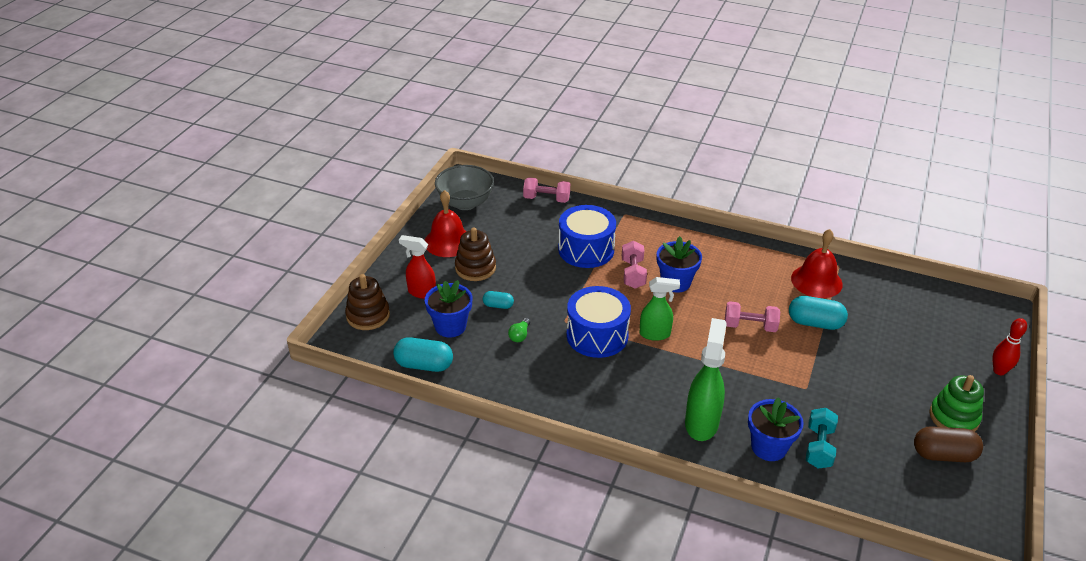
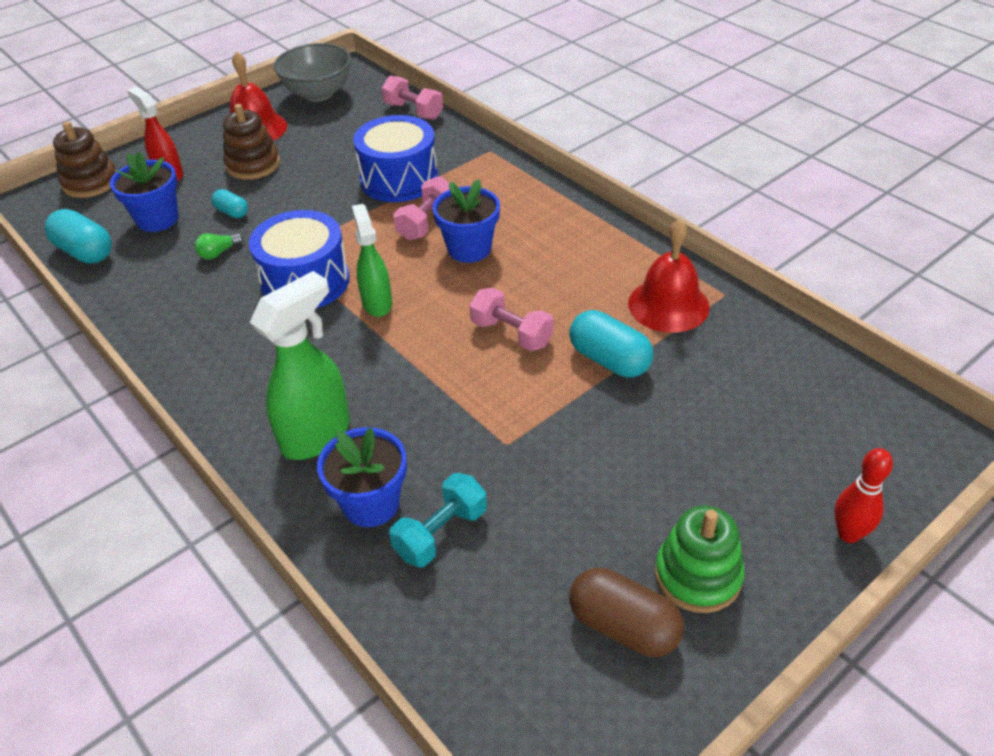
camera: 30 degrees right, 5 degrees up
green spray bottle [639,277,680,341] -> green spray bottle turned 135 degrees counterclockwise [352,204,392,317]

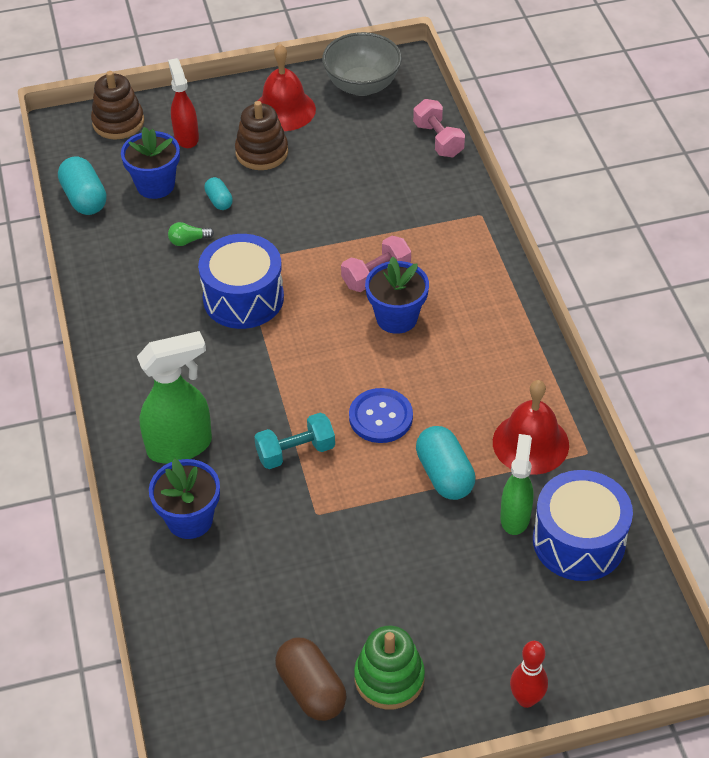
camera: 25 degrees right, 5 degrees up
green spray bottle [352,204,392,317] -> green spray bottle moved to [500,434,534,535]
blue drum [353,115,438,202] -> blue drum moved to [533,470,633,581]
turquoise dumbbell [389,473,487,567] -> turquoise dumbbell moved to [254,412,335,469]
pink dumbbell [470,288,554,351] -> blue button [349,388,413,443]

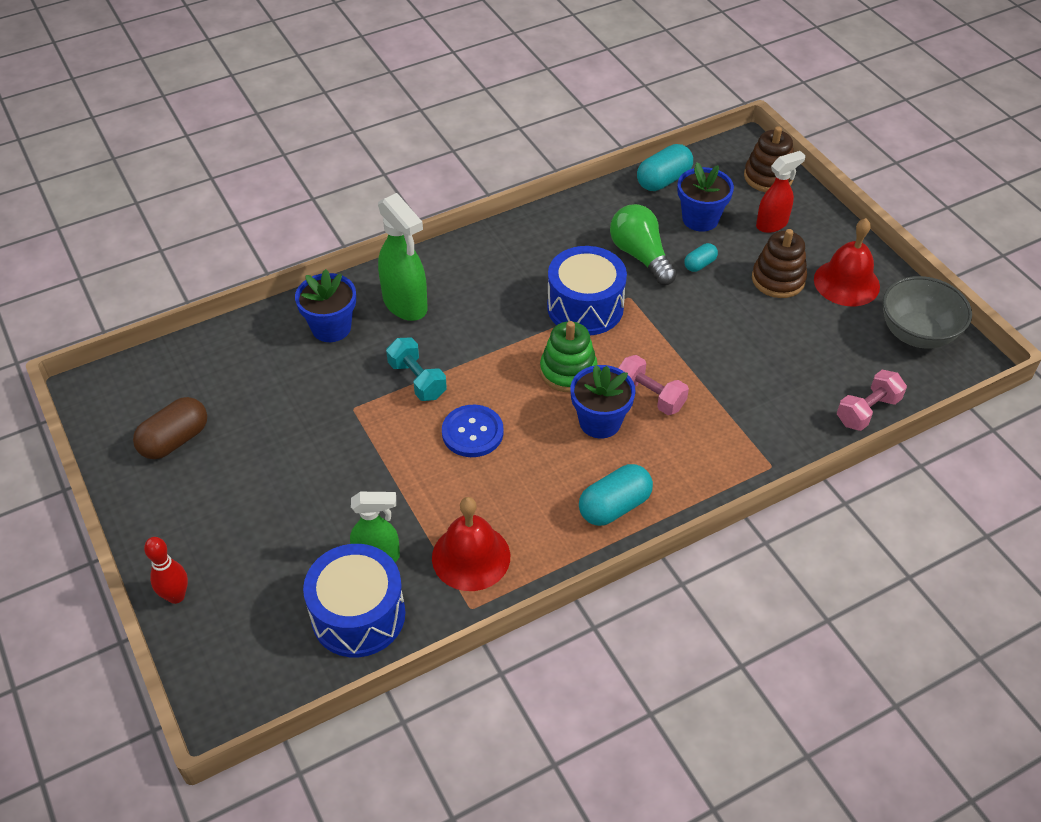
camera: 75 degrees right, 0 degrees up
green light bulb [168,222,214,246] -> green light bulb [610,204,677,285], size x2.16
green stacking toy [354,626,425,709] -> green stacking toy moved to [540,321,598,392]
turquoise capsule [416,426,475,500] -> turquoise capsule moved to [579,464,653,526]

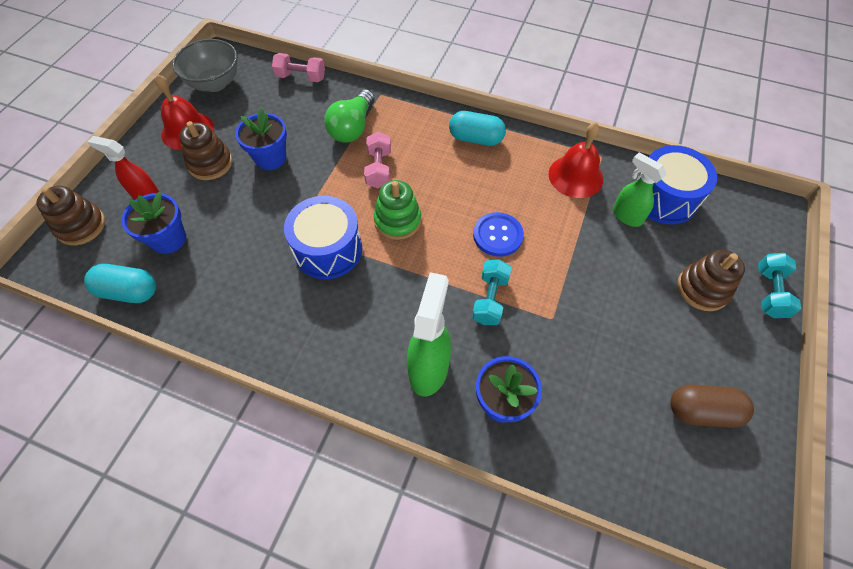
camera: 130 degrees left, 10 degrees up
red bowling pin [144,537,188,604] -> turquoise dumbbell [758,253,801,318]
blue flower pot [570,365,636,438] -> blue flower pot moved to [235,108,287,170]
green light bulb [610,204,677,285] -> green light bulb moved to [324,89,375,143]
turquoise capsule [684,243,718,272] -> none
none -> brown stacking toy [677,250,745,311]

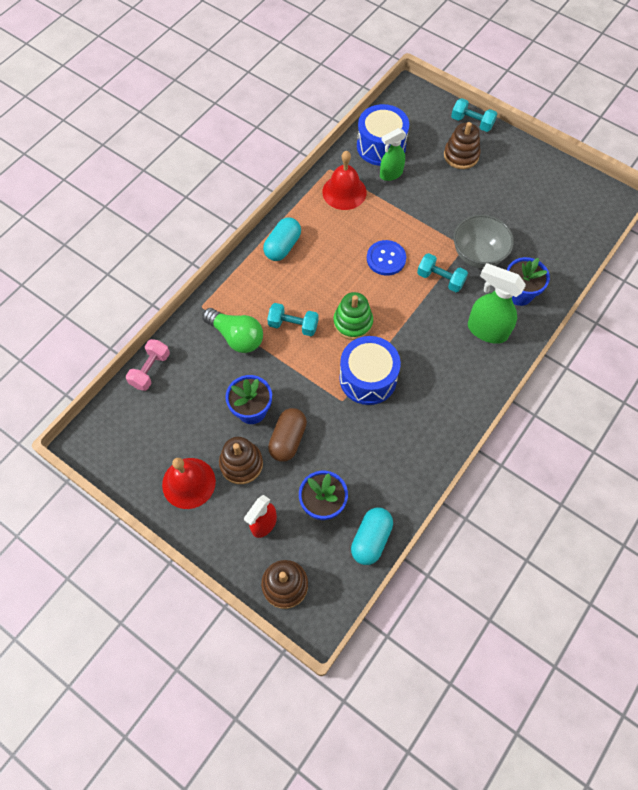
camera: 75 degrees left, 5 degrees up
grey bowl [172,39,237,92] -> grey bowl moved to [453,215,514,268]
pink dumbbell [364,132,391,188] -> turquoise dumbbell [267,303,318,336]
brown capsule [670,384,754,428] -> brown capsule moved to [268,408,307,462]

